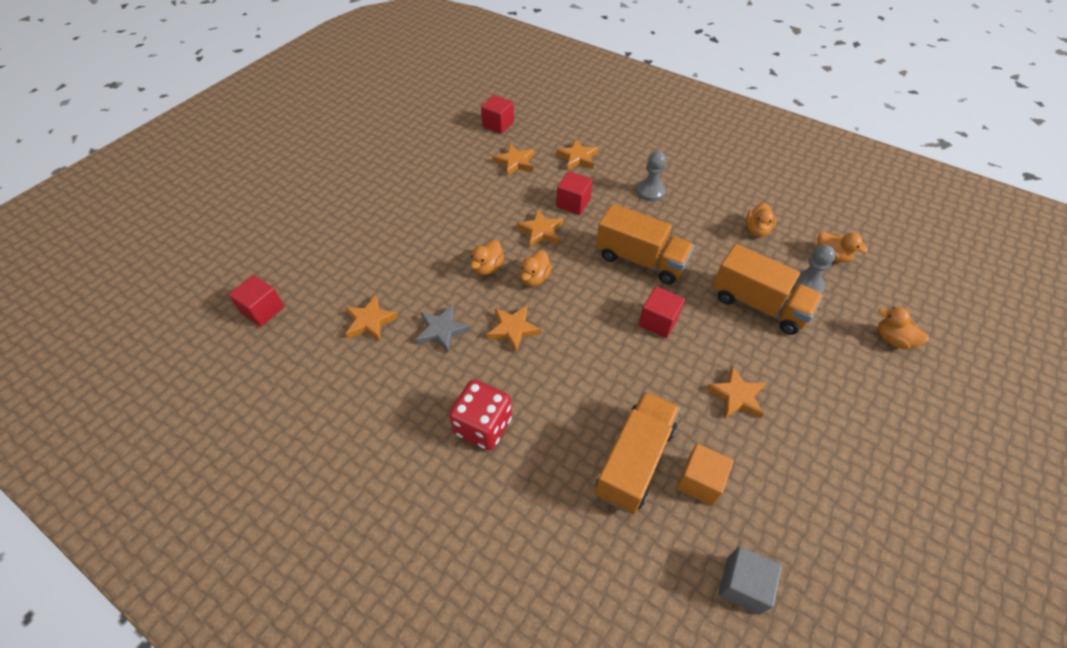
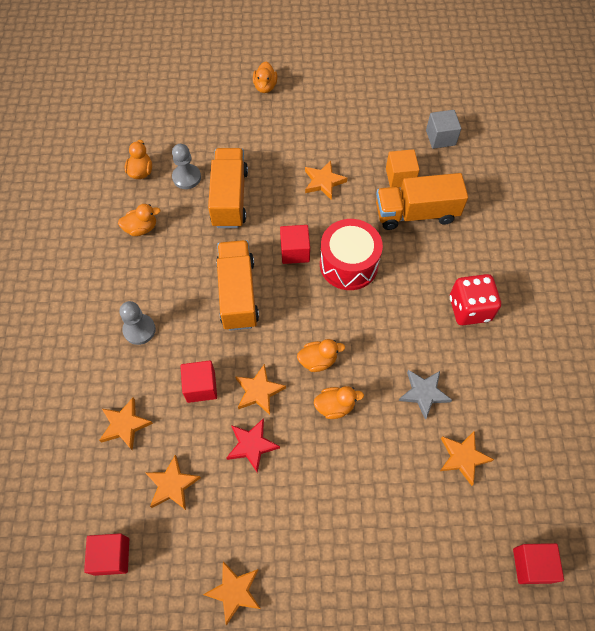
camera: 125 degrees left, 10 degrees up
orange star [487,306,541,352] -> orange star moved to [203,561,261,625]
orange duck [878,307,929,349] -> orange duck moved to [253,62,277,93]
none -> red star [226,418,280,473]
none -> red drum [320,219,383,290]

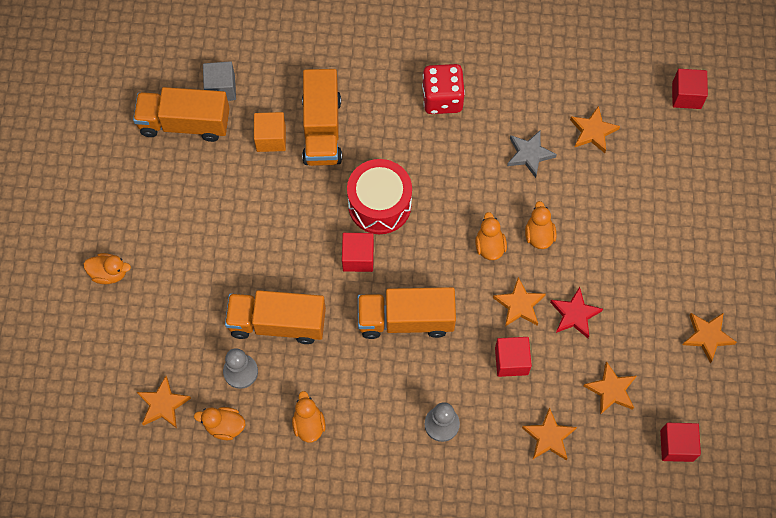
camera: 85 degrees left, 5 degrees up
orange star [305,160,347,200] -> orange star moved to [137,376,191,428]
none -> orange truck [133,87,230,142]

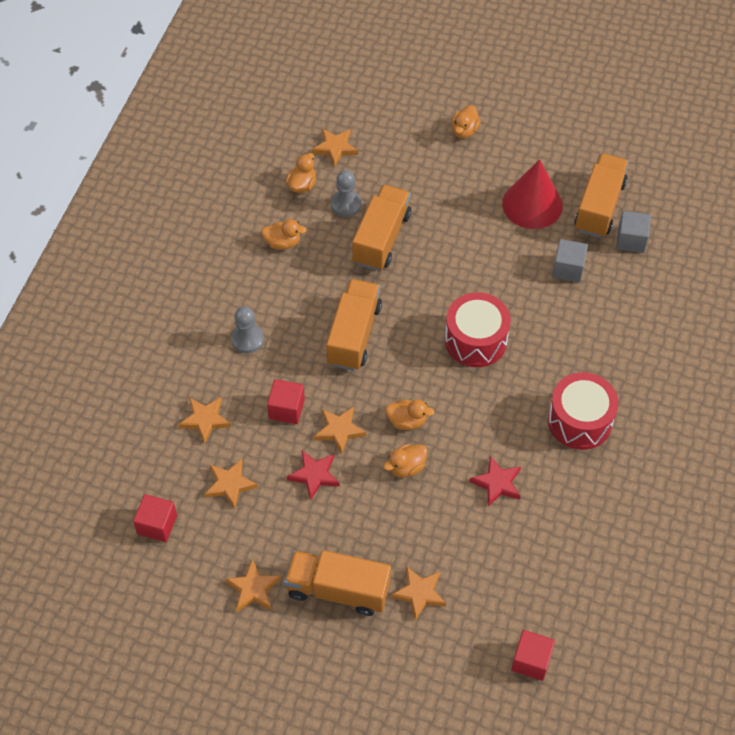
camera: 105 degrees right, 10 degrees down
orange cube [254,112,286,152] -> grey cube [552,239,588,282]
orange truck [302,69,342,166] -> orange truck moved to [284,550,391,616]
red cube [342,233,374,272] -> none
red dice [422,64,465,114] -> red drum [548,372,619,450]
grey star [507,130,557,178] -> red star [470,456,521,507]
orange duck [525,201,556,249] -> orange duck turned 135 degrees clockwise [383,444,427,477]
orange star [570,106,620,153] -> orange star moved to [391,566,446,621]
none -> red cone [502,159,563,229]

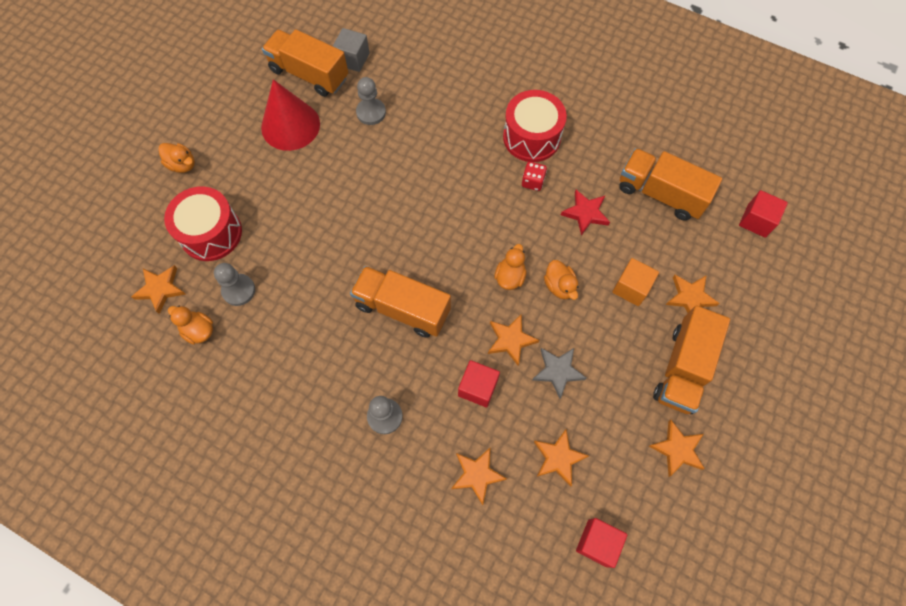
camera: 80 degrees left, 10 degrees up
orange duck [261,219,306,250] -> none
red star [287,451,340,500] -> grey star [532,348,587,399]
orange truck [352,185,411,271] -> orange truck moved to [619,148,722,221]
red drum [445,292,511,367] -> red drum moved to [164,186,242,261]
grey cube [552,239,588,282] -> grey pawn [356,77,386,125]
none -> red dice [522,162,547,191]
none -> orange cube [612,258,659,306]

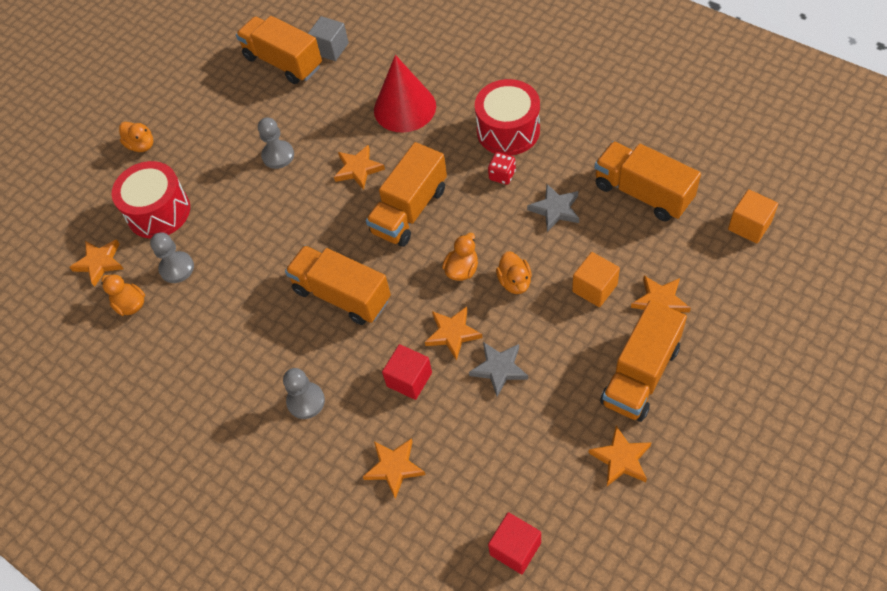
camera: 15 degrees right, 10 degrees down
red cone [261,79,320,151] -> red cone moved to [374,55,436,132]
grey pawn [356,77,386,125] -> grey pawn moved to [258,117,294,169]
orange star [534,429,589,487] -> orange star moved to [334,144,385,190]
red star [561,190,610,236] -> grey star [527,184,579,232]
red cube [739,190,788,238] -> orange cube [728,189,778,243]
none -> orange truck [366,142,447,247]

